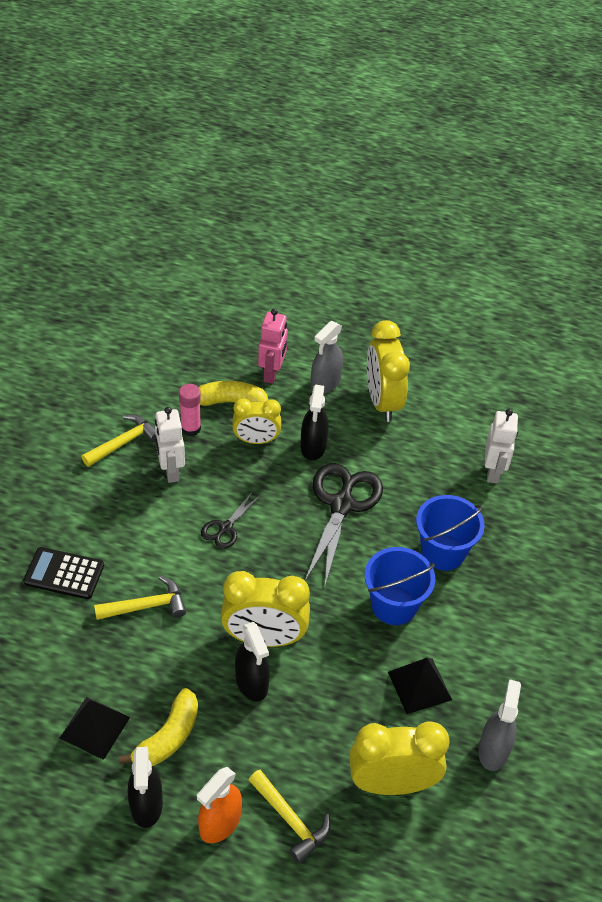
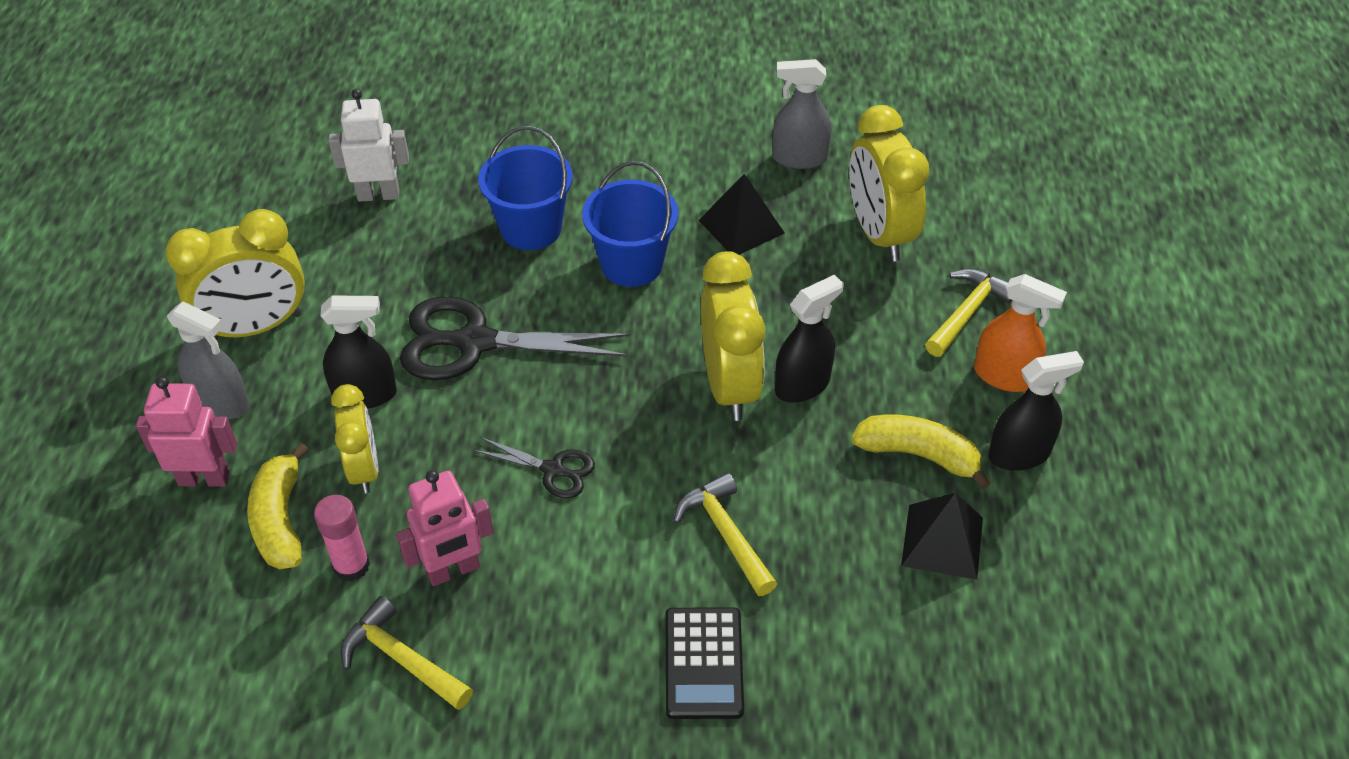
camera: 100 degrees left, 0 degrees up
white robot [155,407,185,483] -> pink robot [396,470,493,586]

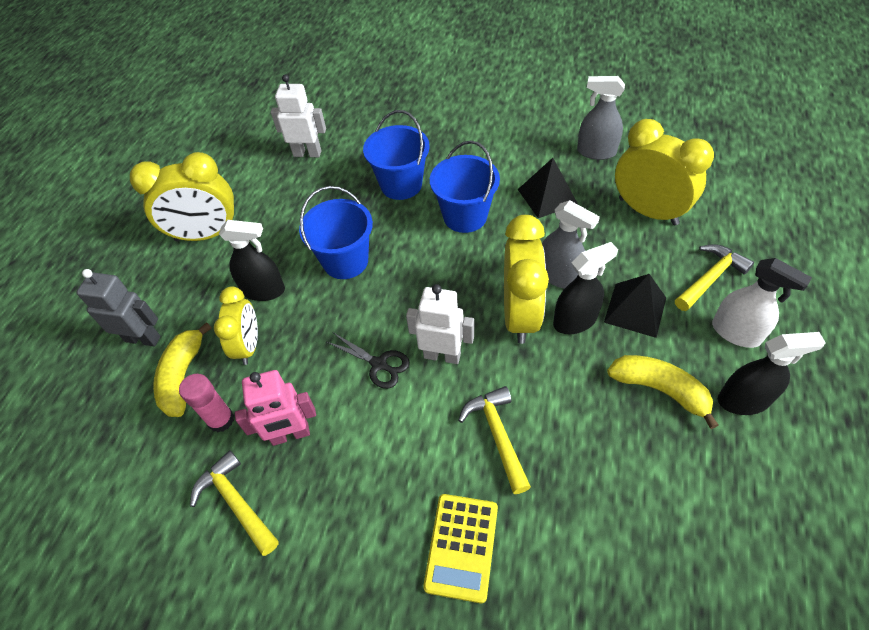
camera: 15 degrees right, 5 degrees up
pink robot [136,377,237,487] -> grey robot [76,269,160,346]
grey spray bottle [167,301,250,419] -> grey spray bottle moved to [542,200,600,289]
black scissors [400,296,630,380] -> blue bucket [299,186,373,279]
black calculator [666,607,744,719] -> yellow calculator [423,494,498,603]
yellow clock [849,105,929,262] -> yellow clock turned 135 degrees clockwise [615,119,714,225]
black pyramid [901,492,983,580] -> black pyramid moved to [604,274,666,338]
orange spray bottle [974,274,1067,392] -> white spray bottle [712,258,812,348]
none -> white robot [406,284,474,364]

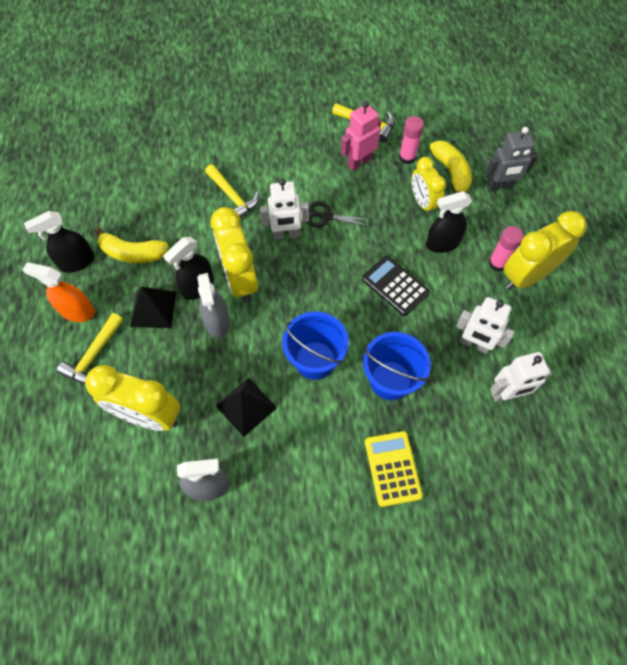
camera: 155 degrees right, 10 degrees up
blue bucket [299,186,373,279] -> black calculator [362,255,430,316]
yellow calculator [423,494,498,603] -> yellow calculator moved to [365,431,423,507]
grey spray bottle [542,200,600,289] -> grey spray bottle turned 120 degrees counterclockwise [197,273,230,338]
white spray bottle [712,258,812,348] -> orange spray bottle [22,262,95,322]
none -> white robot [456,297,514,354]
none -> pink glue stick [488,226,524,272]

